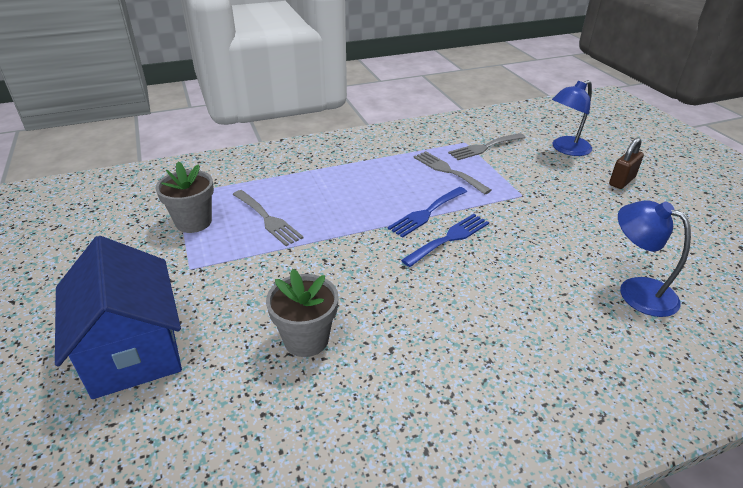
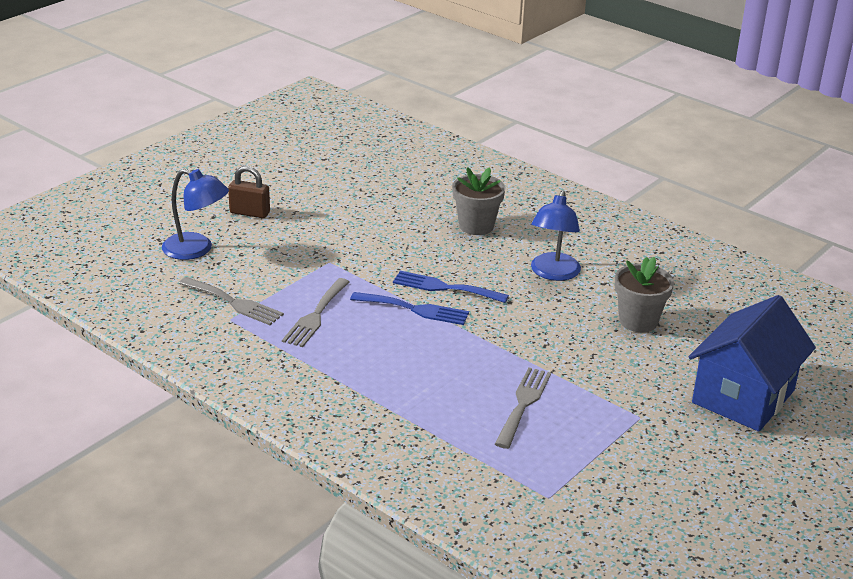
camera: 120 degrees left, 5 degrees down
grey flower pot [156,162,214,233] -> grey flower pot moved to [452,167,505,235]
blue lamp [618,200,691,317] -> blue lamp moved to [531,190,581,281]

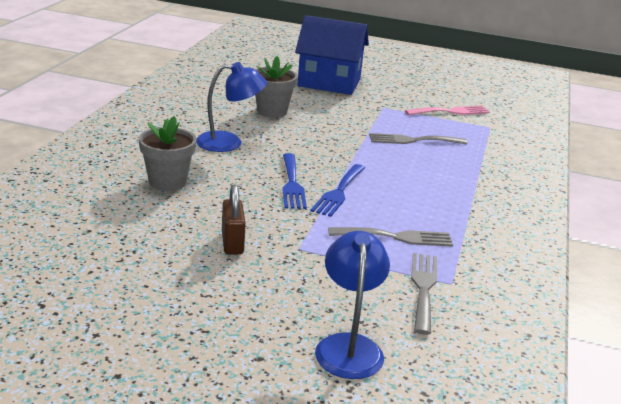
camera: 115 degrees left, 5 degrees down
brown padlock [228,166,270,218] -> brown padlock moved to [222,184,246,254]
blue fork [350,292,469,325] -> blue fork turned 150 degrees counterclockwise [311,164,365,217]
none -> pink fork [405,105,490,115]

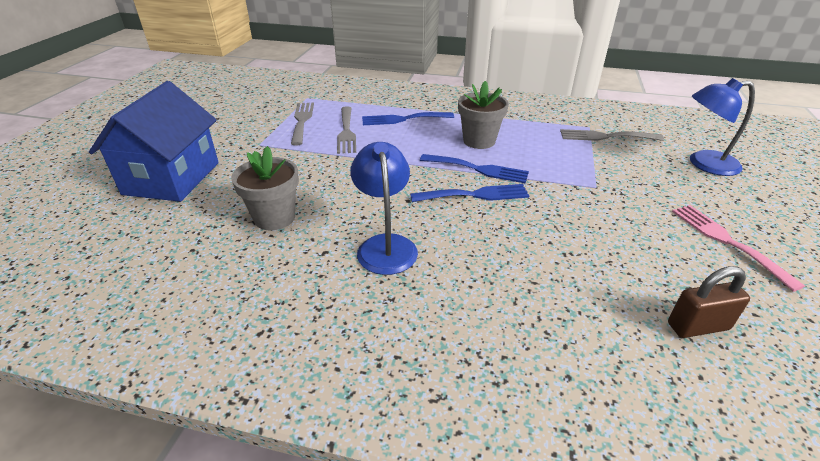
camera: 90 degrees left, 10 degrees up
grey flower pot [138,116,197,191] -> grey flower pot moved to [458,81,509,149]
brown padlock [222,184,246,254] -> brown padlock moved to [668,266,750,338]
grey fork [328,227,453,247] -> grey fork moved to [291,102,314,145]
pink fork [405,105,490,115] -> pink fork moved to [672,205,805,292]
none -> blue fork [362,112,454,125]

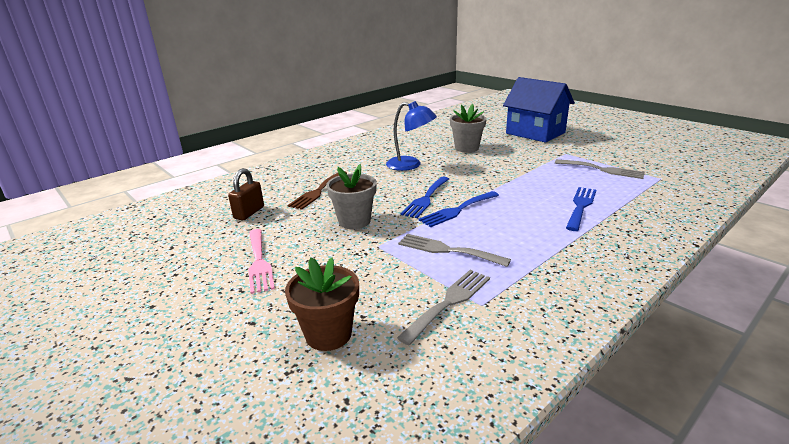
camera: 125 degrees right, 10 degrees down
grey fork [337,106,356,154] -> grey fork moved to [398,234,511,267]
grey flower pot [458,81,509,149] -> grey flower pot moved to [326,164,377,229]
pink fork [672,205,805,292] -> pink fork turned 60 degrees clockwise [248,229,275,294]
blue lamp [690,78,755,176] -> brown flower pot [285,257,359,351]
none -> brown fork [288,172,347,210]

